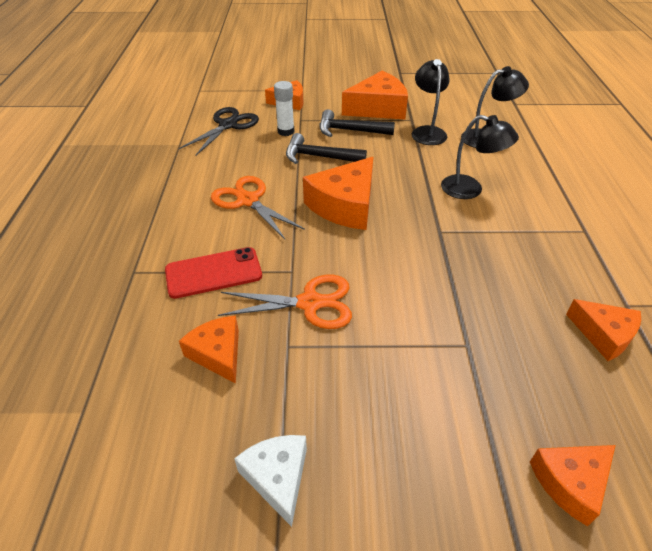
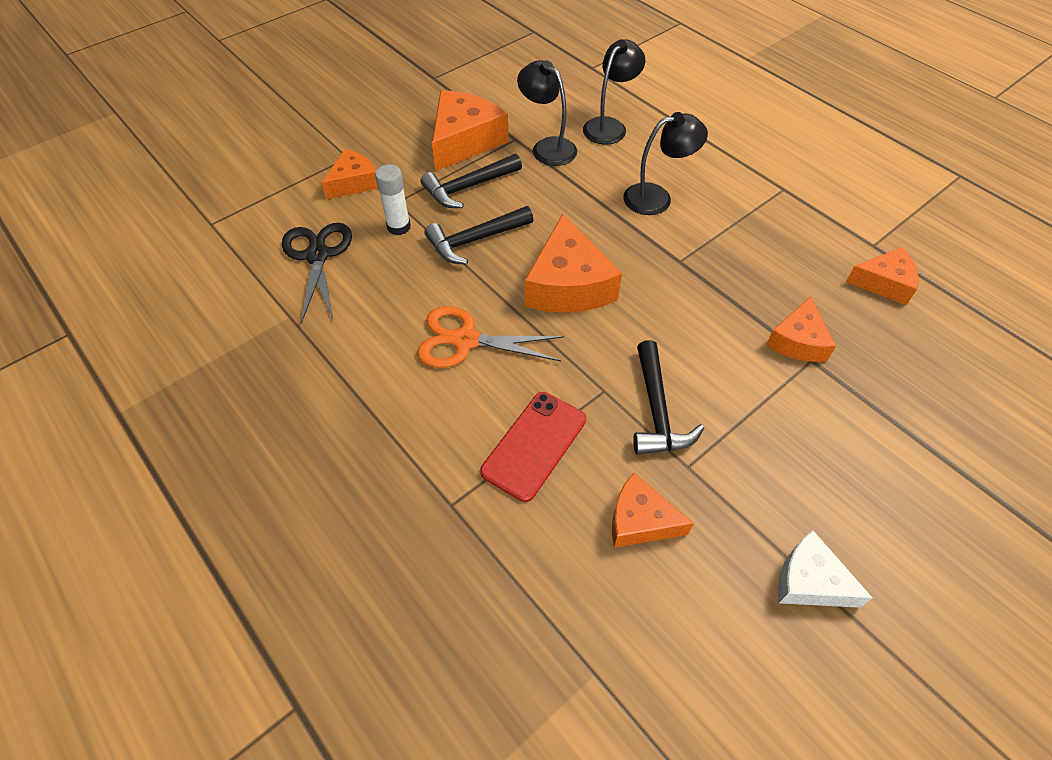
camera: 40 degrees left, 10 degrees up
orange scissors [218,275,352,329] -> black hammer [633,340,704,455]
orange cheese [530,445,616,526] -> orange cheese moved to [766,297,836,362]

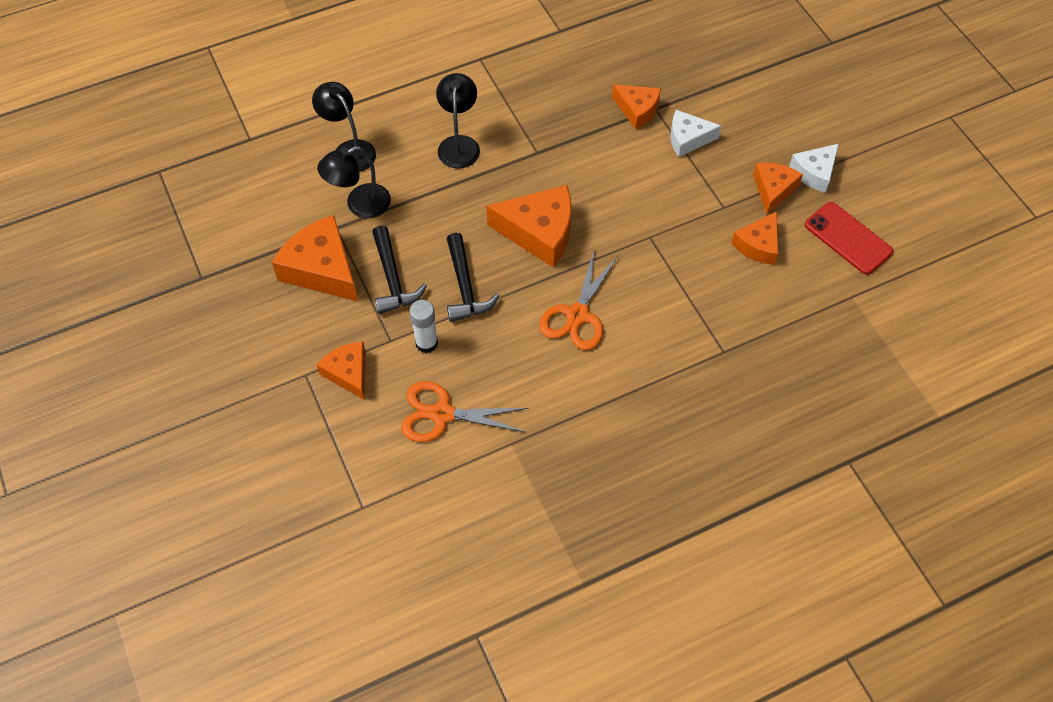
camera: 75 degrees left, 5 degrees up
black scissors [282,223,352,324] -> orange scissors [401,381,529,442]
red phone [480,392,586,502] -> red phone moved to [805,202,893,275]
black hammer [633,340,704,455] -> none
orange cheese [846,247,919,305] -> orange cheese moved to [753,162,803,214]
none -> white cheese [670,110,722,157]

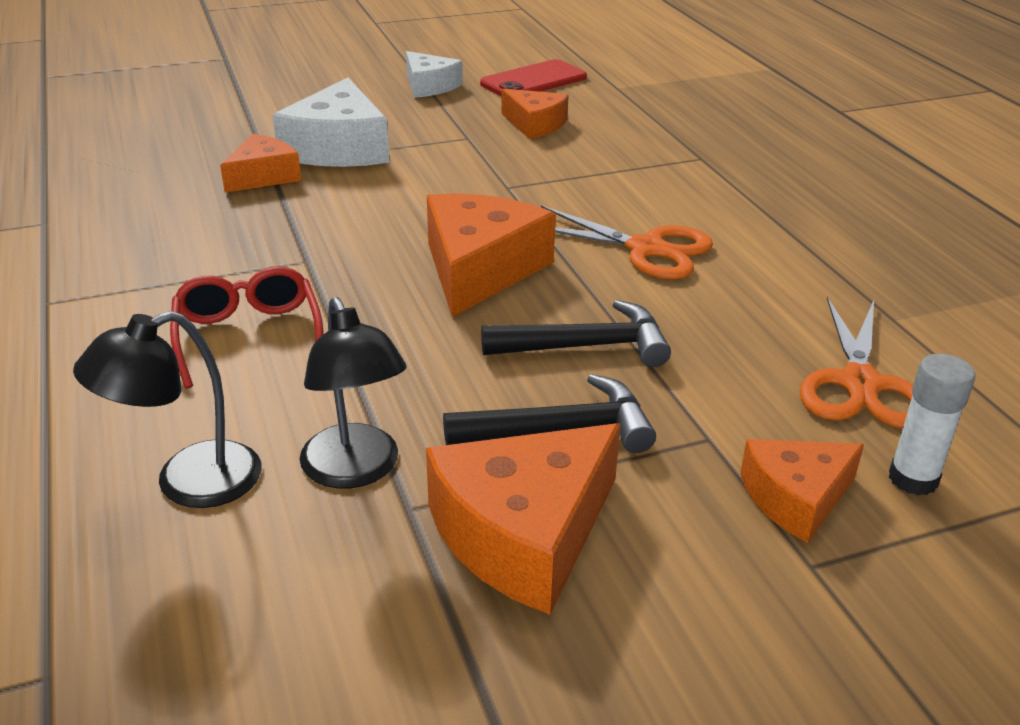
camera: 85 degrees left, 25 degrees down
white glue stick [410,300,438,353] -> white glue stick moved to [889,354,975,495]
black lamp [436,73,480,168] -> red glasses [170,267,324,389]
white cheese [670,110,722,157] -> white cheese [273,78,389,167], size x1.64
orange cheese [753,162,803,214] -> none

